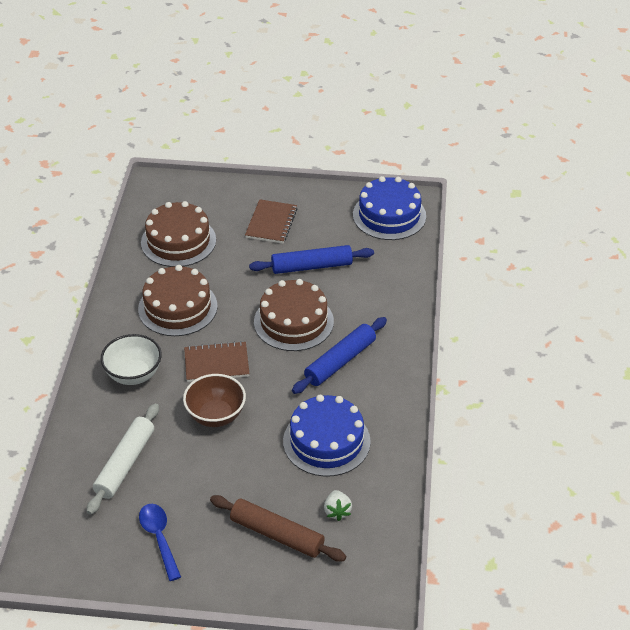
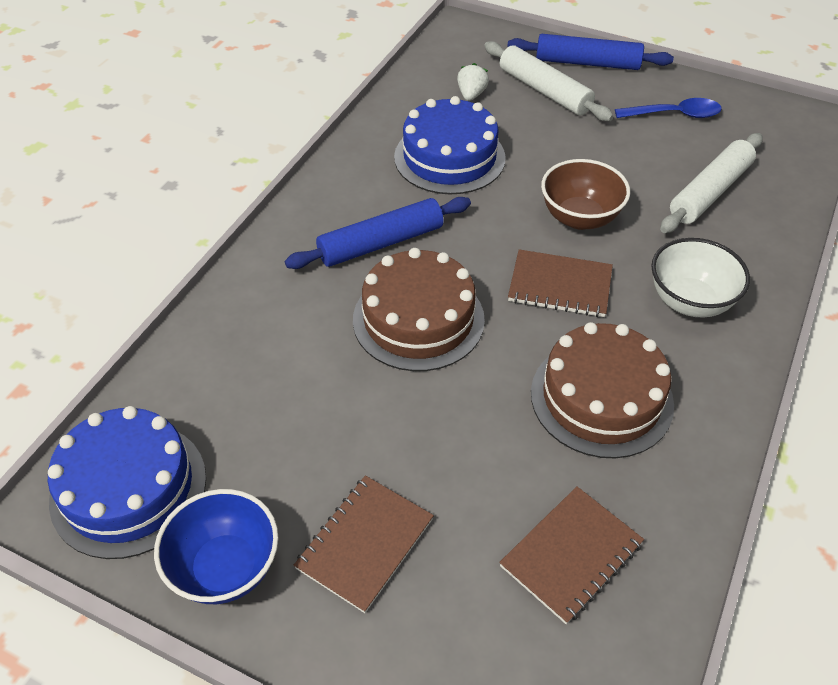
camera: 160 degrees left, 5 degrees up
blue spoon [139,504,181,581] -> blue spoon turned 90 degrees counterclockwise [615,98,722,118]
brown cake [141,201,216,267] -> brown notebook [499,486,644,624]
brown rolling pin [210,495,346,562] -> white rolling pin [484,41,614,121]
blue rolling pin [249,245,374,274] -> blue rolling pin moved to [507,34,674,70]
none -> blue bowl [154,489,279,604]

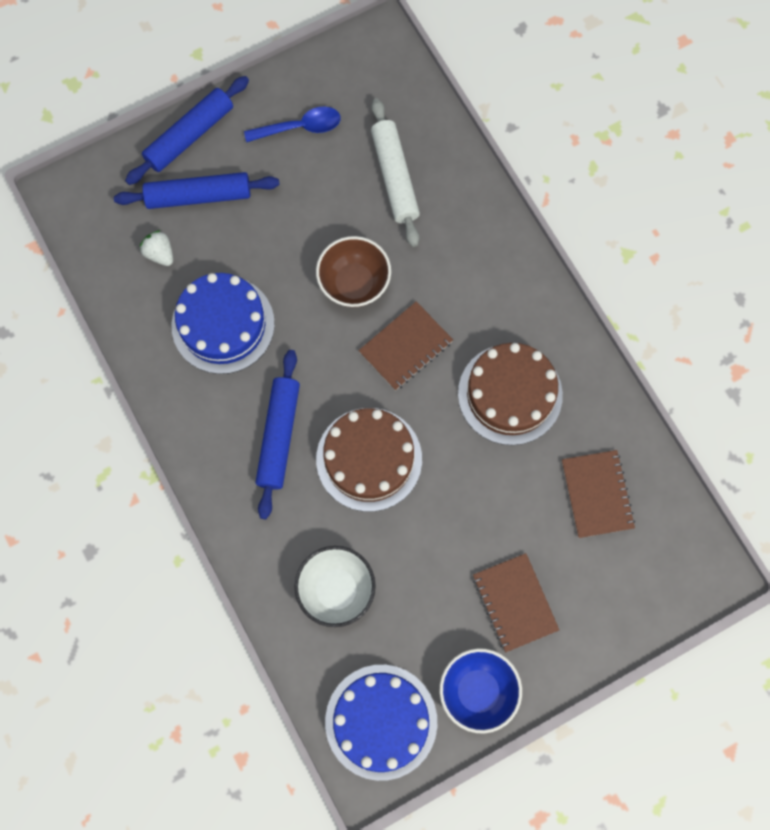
camera: 55 degrees left, 25 degrees up
white rolling pin [484,41,614,121] -> blue rolling pin [114,172,279,209]
blue spoon [615,98,722,118] -> blue spoon turned 45 degrees clockwise [244,106,341,142]
white bowl [651,238,750,317] -> white bowl moved to [294,546,376,627]

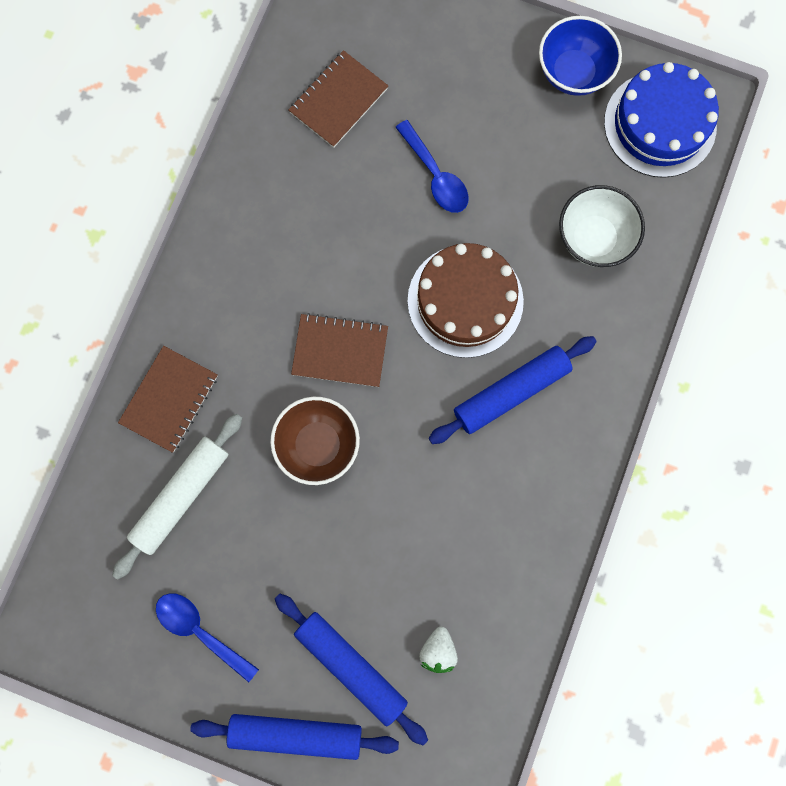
camera: 130 degrees left, 5 degrees up
blue cake [172,273,275,374] -> none
brown cake [458,343,563,445] -> none
brown notebook [473,553,559,652] -> brown notebook moved to [118,346,218,453]
none -> blue spoon [395,120,469,213]

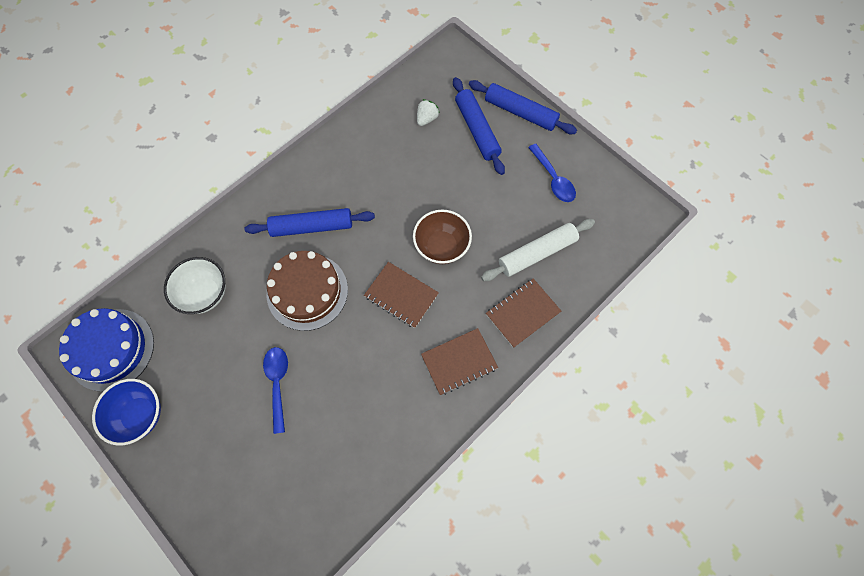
camera: 155 degrees left, 10 degrees down
brown notebook [289,50,388,148] -> brown notebook moved to [421,328,498,395]

